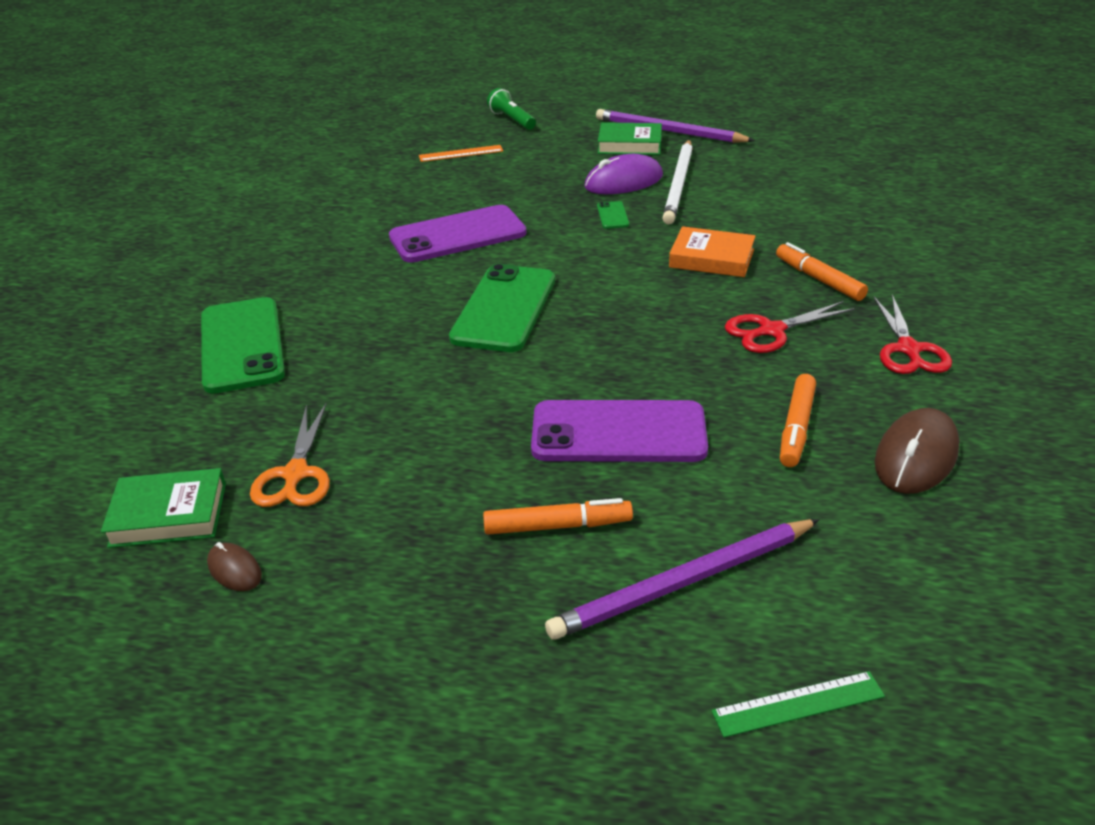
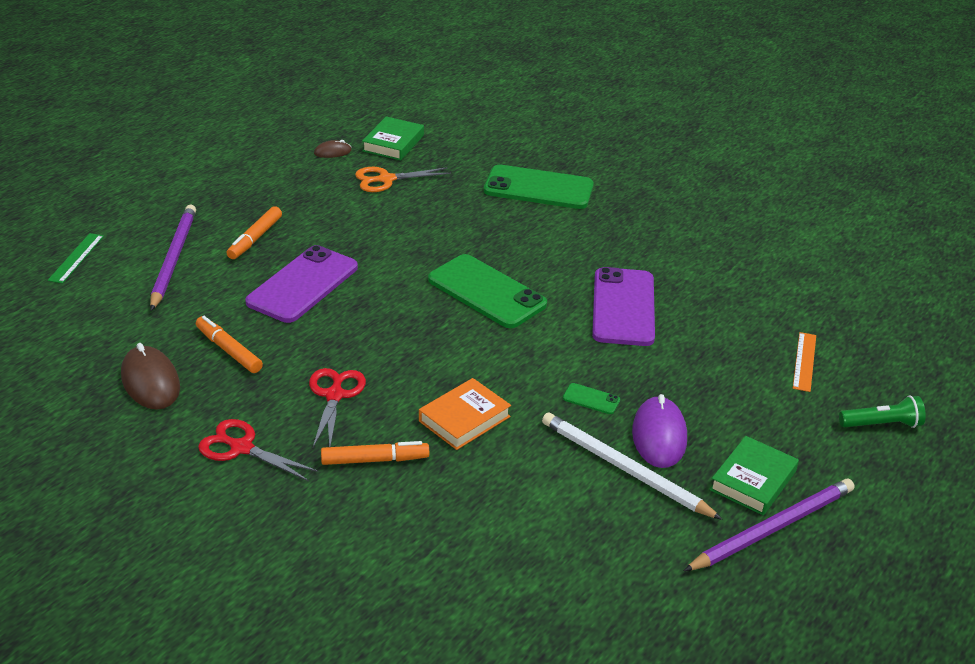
camera: 115 degrees right, 0 degrees up
orange scissors [250,404,330,507] -> orange scissors turned 45 degrees counterclockwise [355,167,451,192]

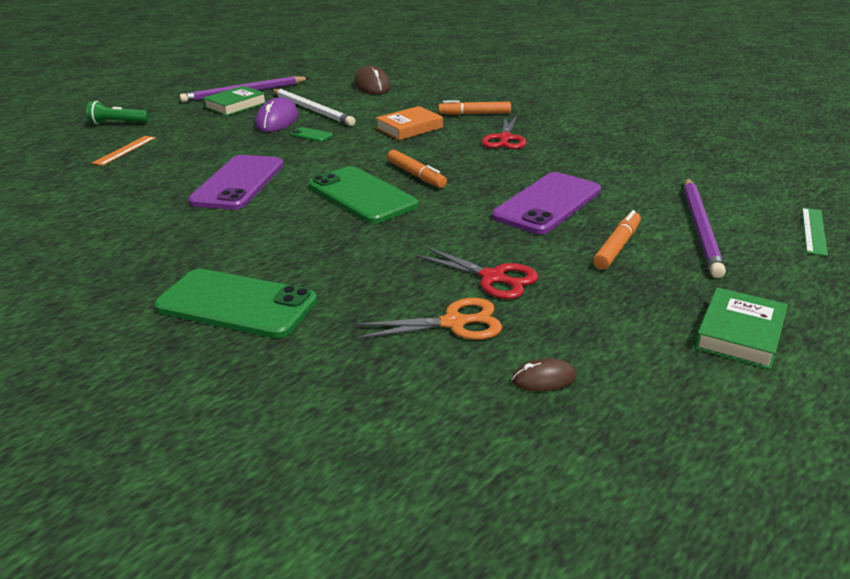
camera: 170 degrees left, 5 degrees down
brown mouse [121,343,180,409] -> brown mouse moved to [354,65,391,95]
orange marker [196,316,263,373] -> orange marker moved to [387,150,447,188]
red scissors [198,419,318,481] -> red scissors moved to [415,246,538,299]
green book [362,116,424,161] -> green book moved to [694,287,788,369]

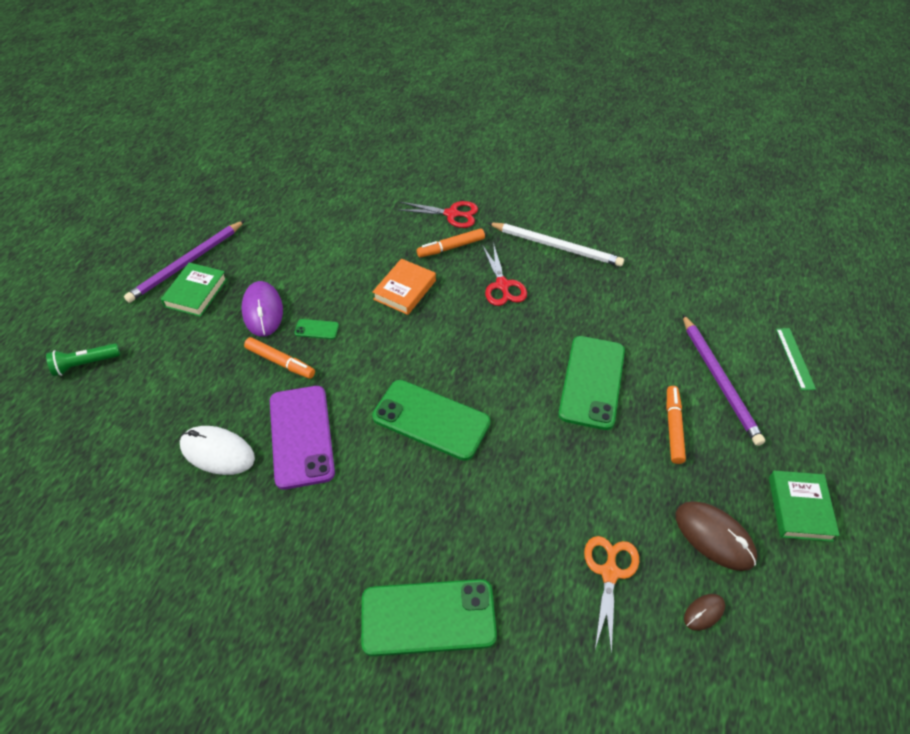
camera: 25 degrees left, 20 degrees up
orange ruler [92,136,156,166] -> none
white pencil [272,89,356,126] -> white pencil moved to [488,222,624,267]
brown mouse [354,65,391,95] -> brown mouse moved to [676,501,757,571]
orange scissors [355,298,502,340] -> orange scissors turned 45 degrees counterclockwise [584,536,639,654]
orange marker [387,150,447,188] -> orange marker moved to [244,337,315,379]
red scissors [415,246,538,299] -> red scissors moved to [399,201,478,228]
purple phone [492,172,601,234] -> green phone [558,336,625,430]
none -> white mouse [180,426,255,475]

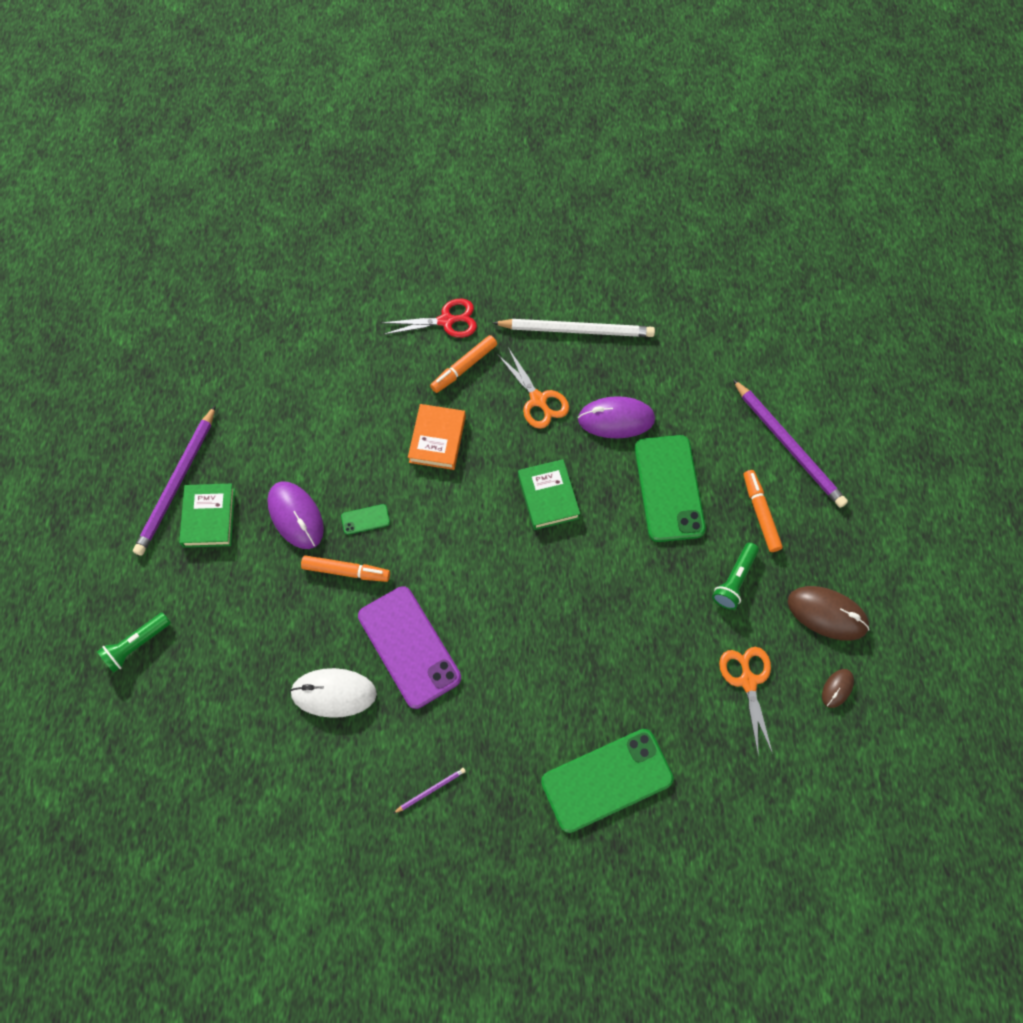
camera: 20 degrees left, 15 degrees up
green phone [372,380,490,461] -> none
red scissors [482,242,527,306] -> orange scissors [497,348,569,429]
green book [769,471,840,542] -> green book moved to [518,459,580,530]
green ruler [776,328,816,390] -> none
none -> purple pencil [393,768,466,814]
none -> purple mouse [578,396,655,439]
none -> green flashlight [712,542,759,610]

